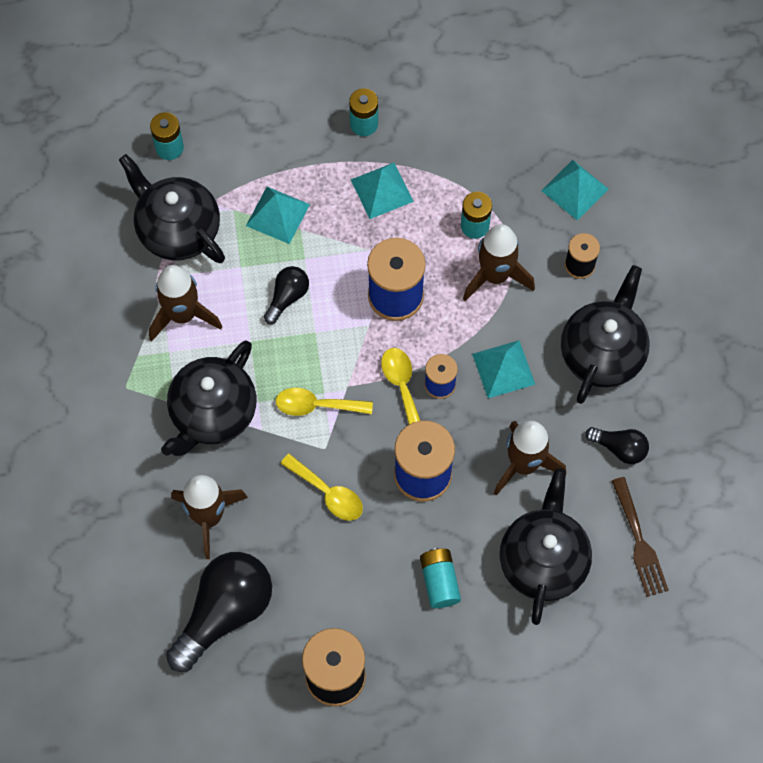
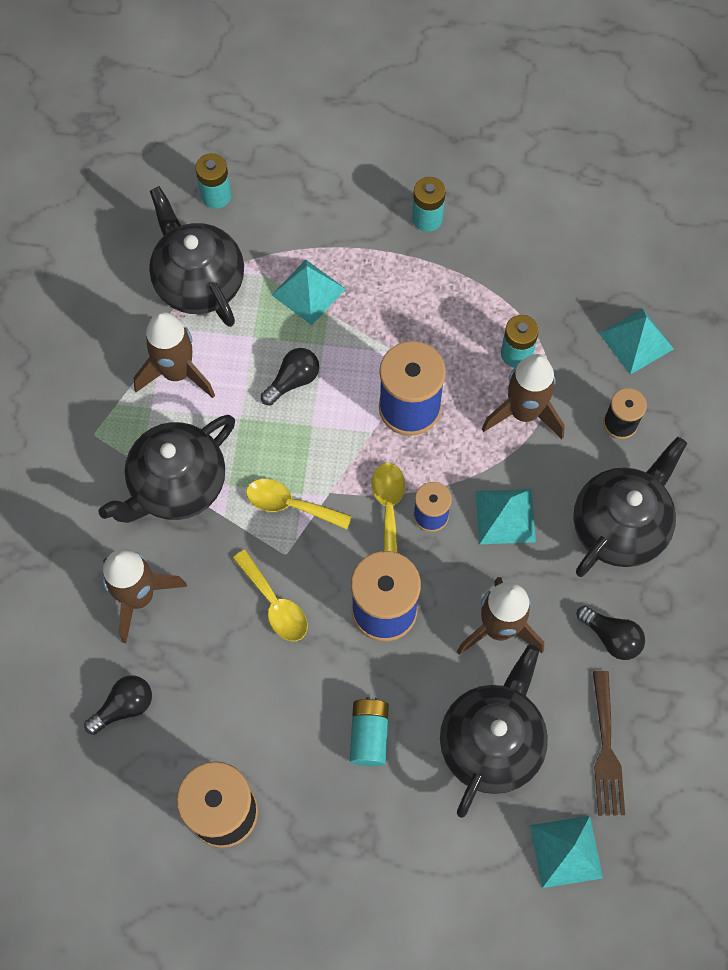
camera: 15 degrees right, 0 degrees up
black light bulb [166,552,272,672] -> black light bulb [84,675,152,735], size x0.50
turquoise pyramid [351,163,414,219] -> turquoise pyramid moved to [530,816,603,888]

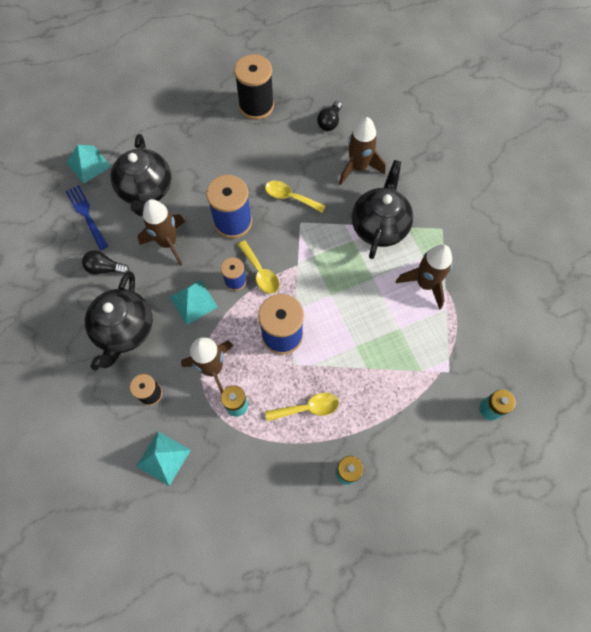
camera: 150 degrees right, 0 degrees up
black teapot [149,186,244,327] -> none
yellow spoon [246,479,352,529] -> yellow spoon moved to [265,393,339,421]
black light bulb [261,348,319,406] -> none
turquoise pyramid [272,260,346,325] -> none
turquoise battery [350,697,389,766] -> none
brown fork [593,671,625,816] -> blue fork [65,185,108,250]

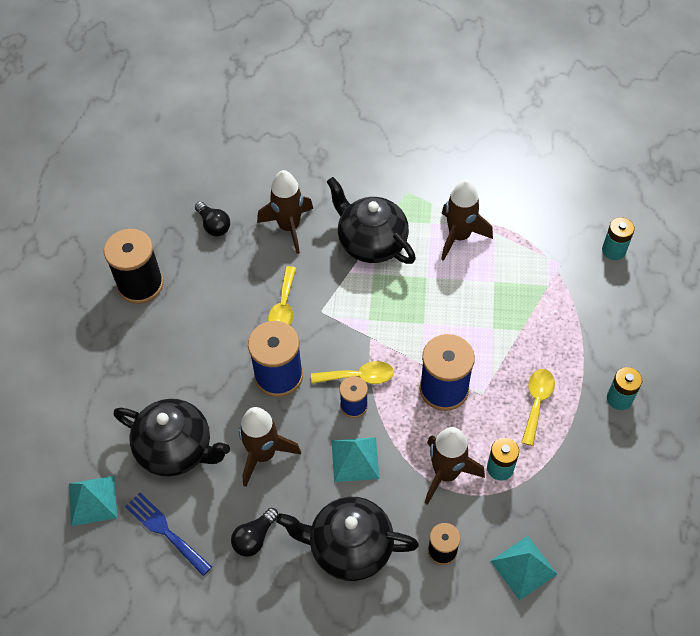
camera: 60 degrees left, 10 degrees down
blue fork [65,185,108,250] -> blue fork turned 45 degrees clockwise [125,493,212,576]
black teapot [85,271,153,370] -> black teapot turned 150 degrees clockwise [276,497,419,581]
yellow spoon [265,181,325,213] -> yellow spoon turned 45 degrees counterclockwise [268,266,296,325]

